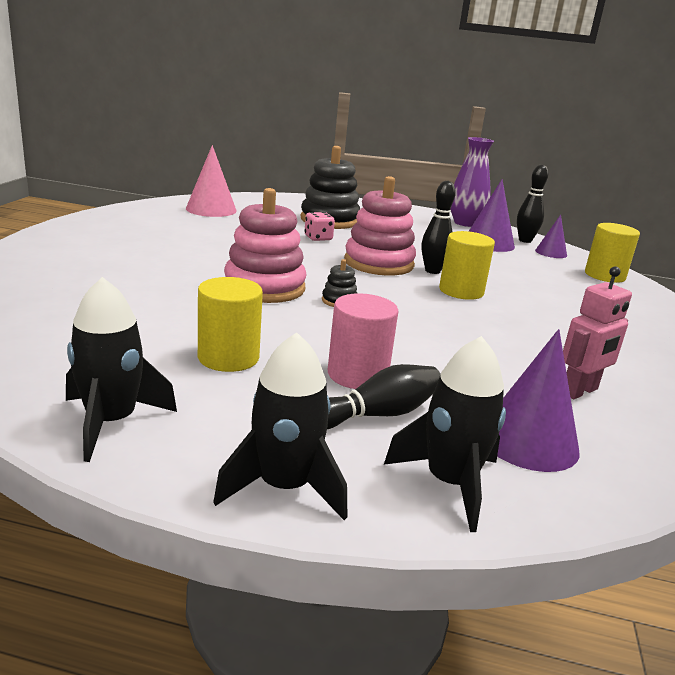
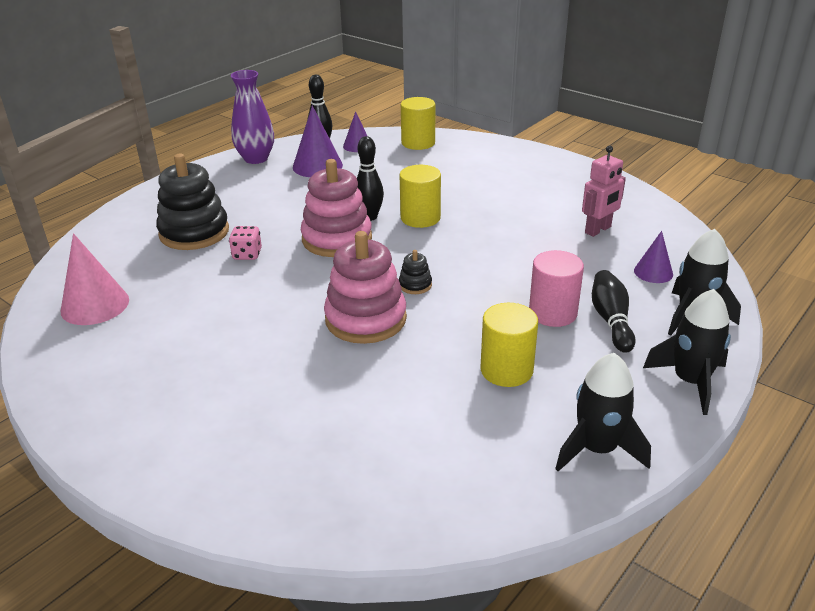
camera: 60 degrees left, 10 degrees up
purple cone [497,329,580,472] -> purple cone [634,231,673,283], size x0.60
pink robot [563,266,632,399] -> pink robot turned 60 degrees clockwise [582,146,626,237]

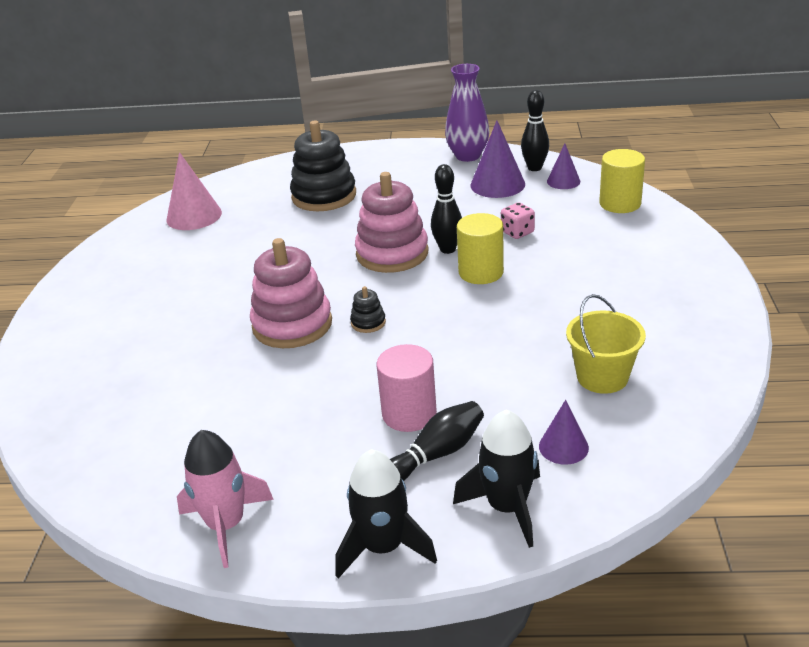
camera: 55 degrees right, 0 degrees up
pink dice [229,226,262,260] -> pink dice moved to [501,202,535,239]
yellow cylinder [481,303,538,387] -> none
black rocket [555,353,651,472] -> pink rocket [177,430,274,568]
pink robot [582,146,626,237] -> yellow bucket [566,294,646,394]

